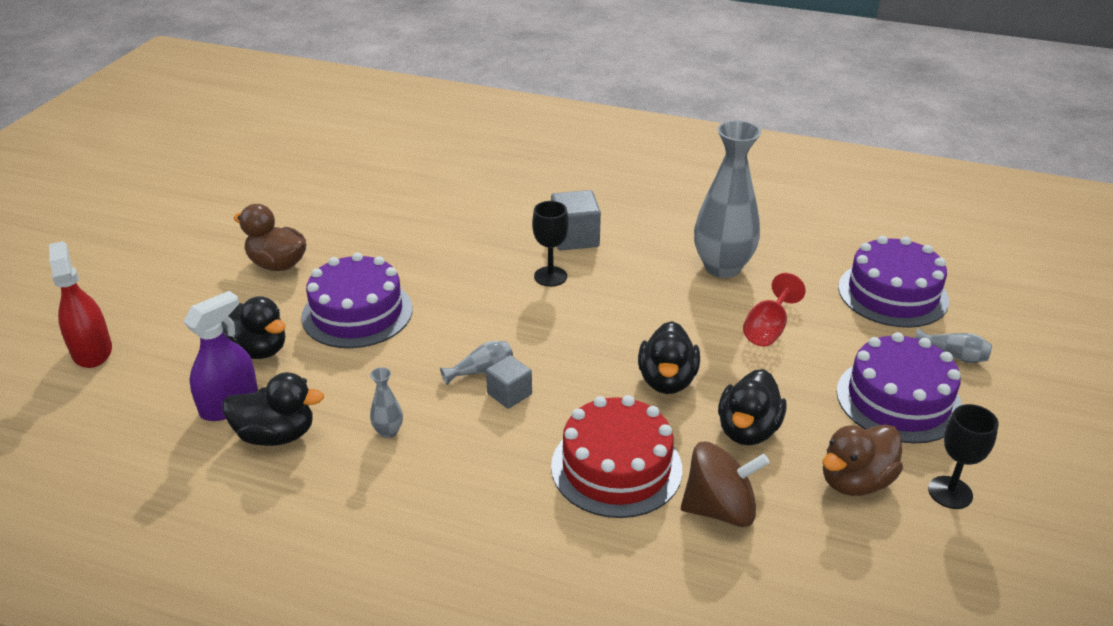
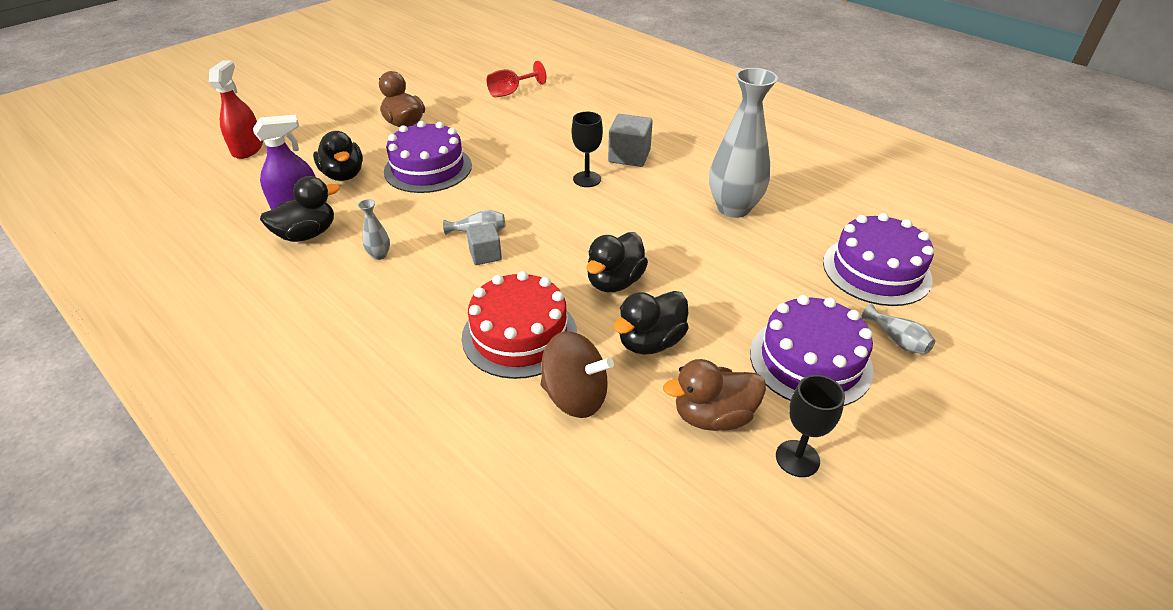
camera: 25 degrees right, 5 degrees up
black duck [222,372,324,446] -> black duck turned 60 degrees counterclockwise [260,176,340,242]
red goblet [743,273,806,346] -> red goblet moved to [486,61,546,97]

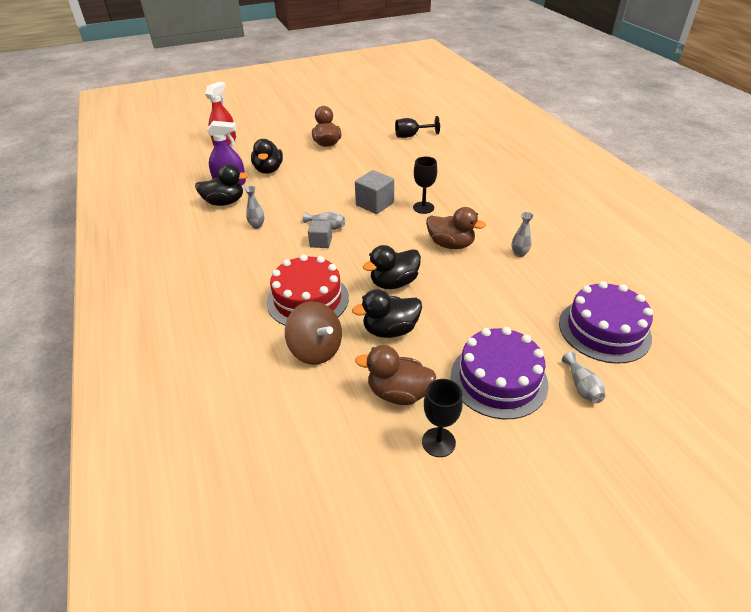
camera: 25 degrees right, 0 degrees up
purple cake [384,121,472,193] -> none
red goblet [486,61,546,97] -> black goblet [395,116,440,138]
grey cube [608,114,653,167] -> grey cube moved to [355,170,394,214]
grey vase [709,68,778,218] -> grey vase [512,212,534,257], size x0.41
none -> brown duck [426,207,486,249]

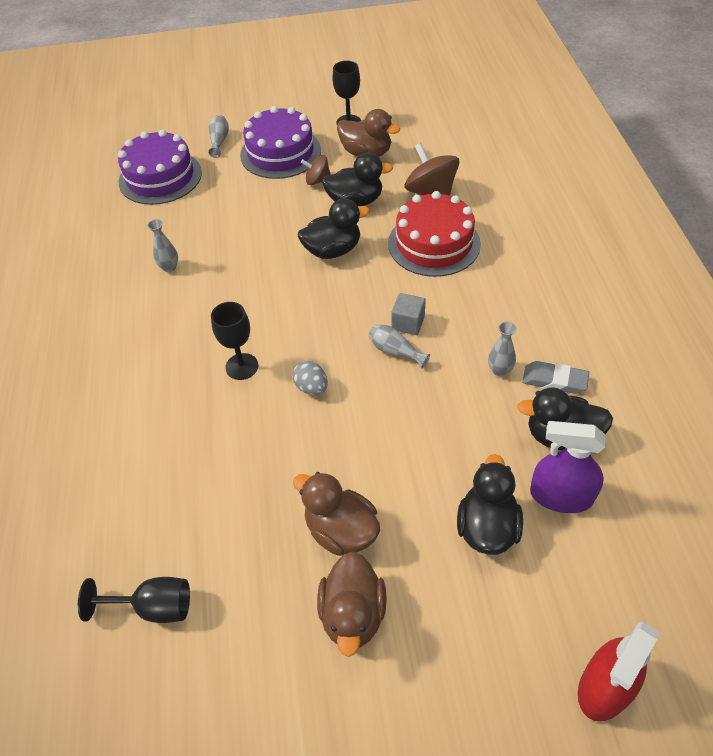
camera: 165 degrees left, 10 degrees up
grey cube [355,170,394,214] -> grey egg [292,361,328,395]
brown duck [426,207,486,249] -> brown duck moved to [293,472,380,556]
none -> brown spinning top [301,155,331,185]
none -> grey eraser [522,361,589,394]

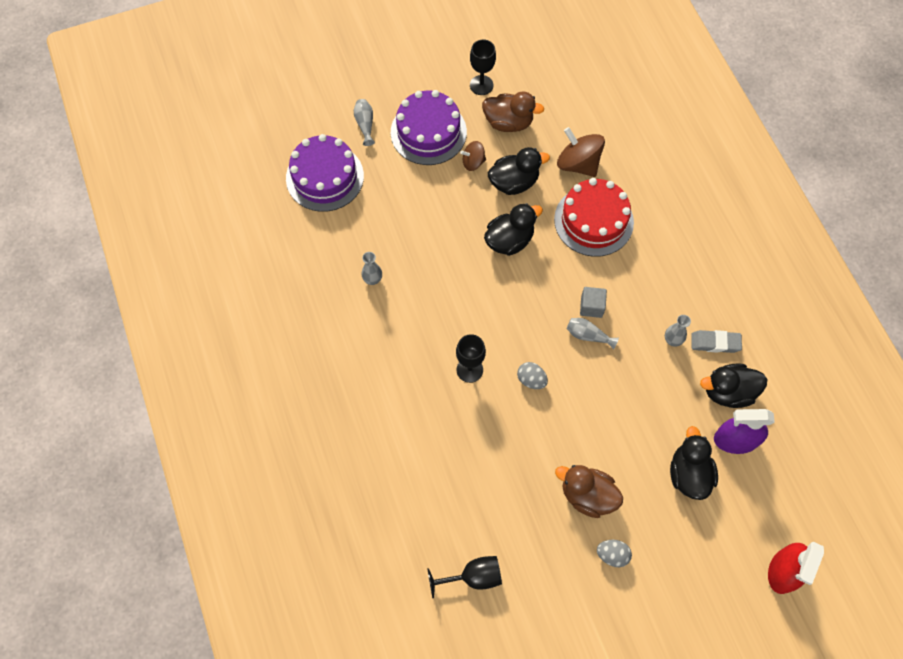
camera: 15 degrees left, 15 degrees up
brown duck [317,551,387,657] -> grey egg [597,540,632,567]

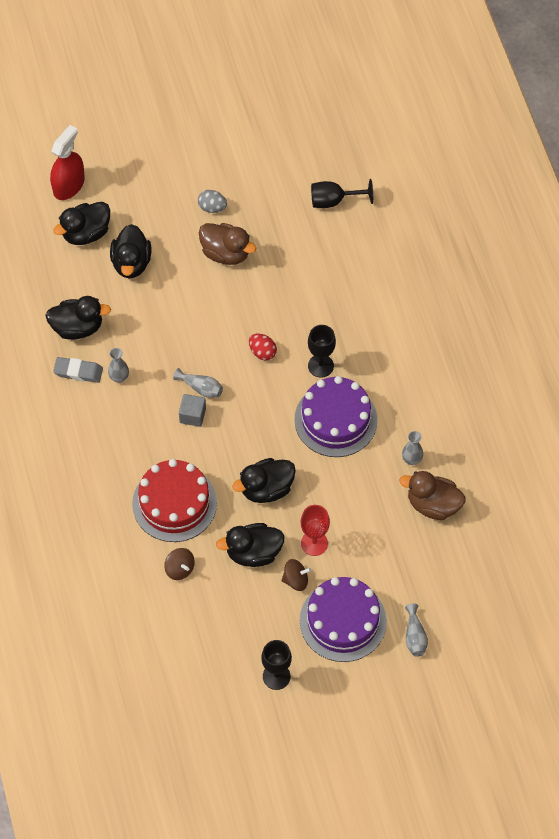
camera: 175 degrees left, 5 degrees down
purple cake [286,134,364,212] -> purple cake moved to [294,376,377,457]
brown duck [482,91,544,132] -> brown duck moved to [399,471,466,520]
grey egg [517,362,548,389] -> red egg [249,333,277,360]
brown spinning top [557,127,605,177] -> brown spinning top [164,548,195,580], size x0.57
purple spray bottle [714,409,775,454] -> none
none -> black duck [53,202,110,245]
none -> red goblet [301,505,330,556]

